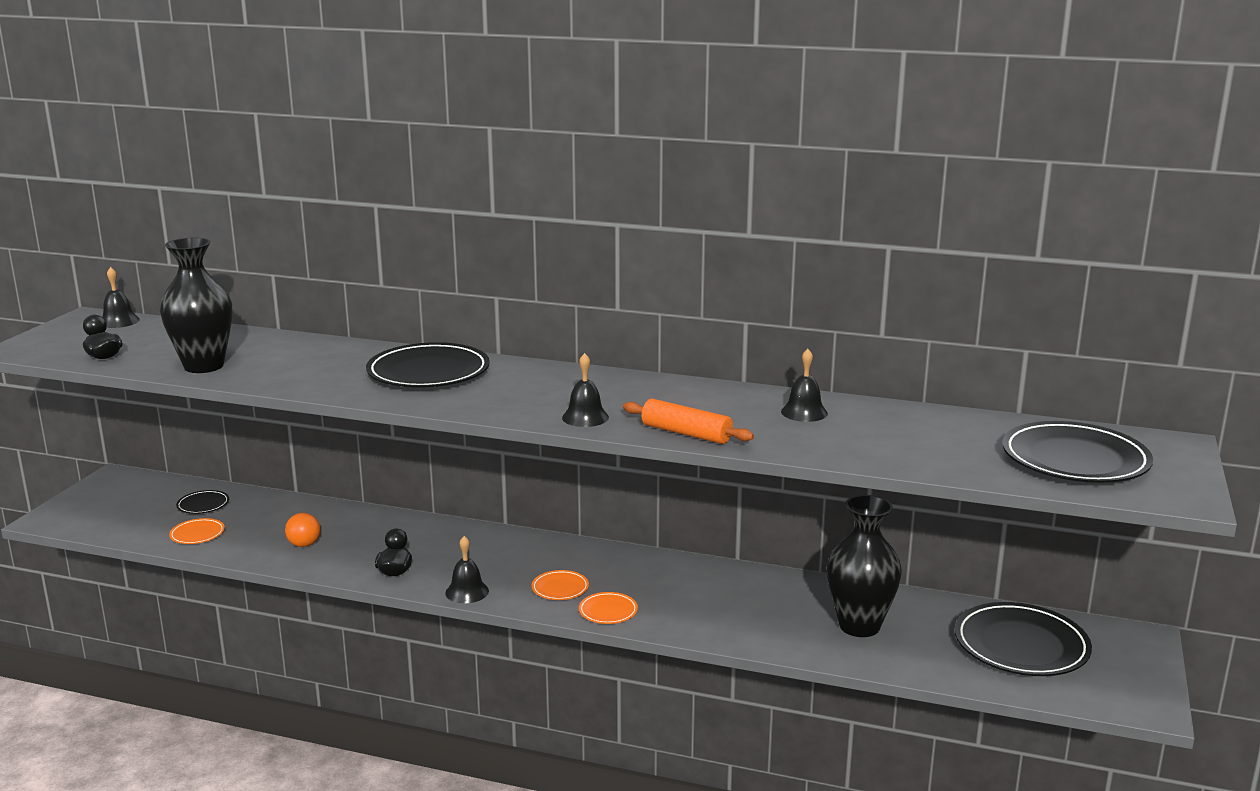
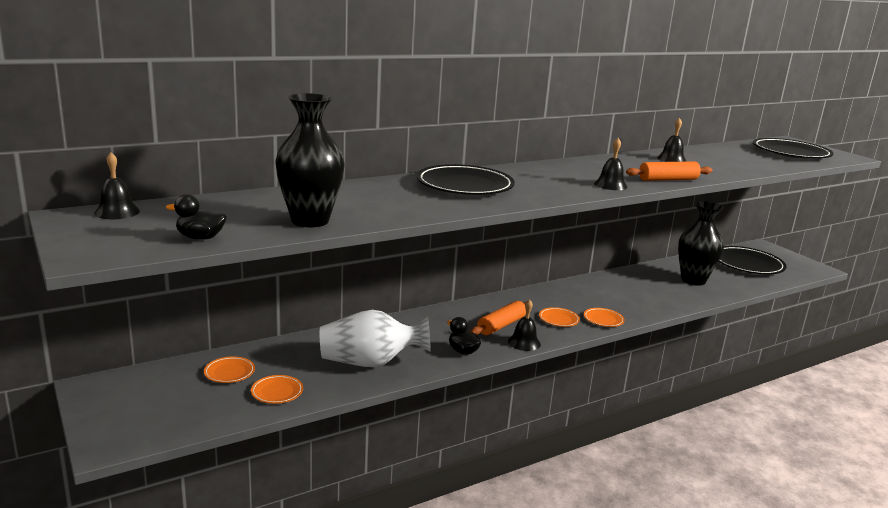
camera: 50 degrees left, 0 degrees up
black plate [176,490,229,514] -> orange plate [204,356,255,383]
orange ball [285,513,320,547] -> white vase [320,310,431,367]
none -> orange rolling pin [470,301,527,335]

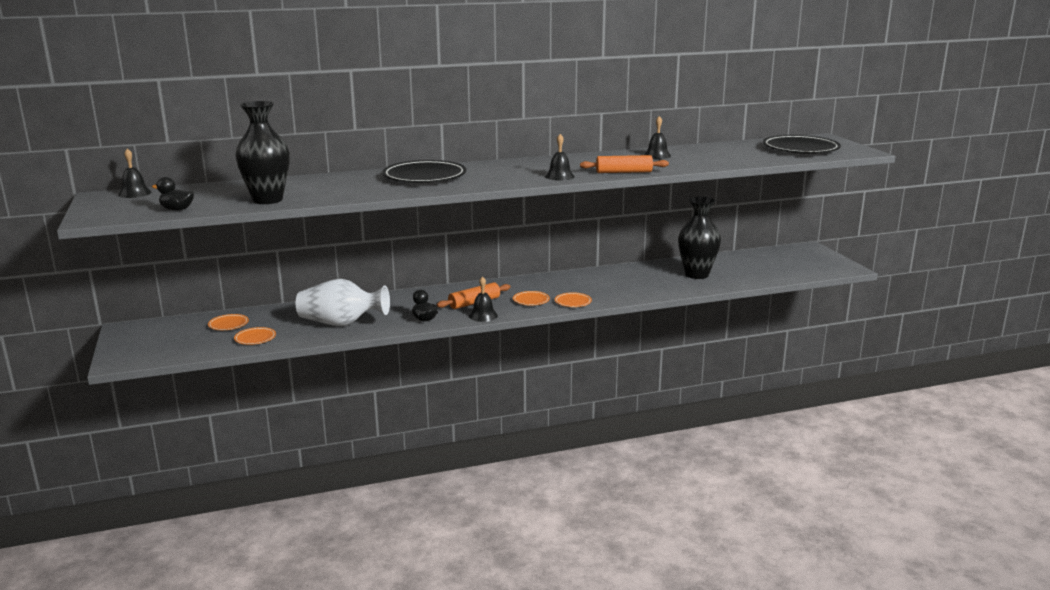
camera: 15 degrees right, 0 degrees up
black plate [718,246,787,274] -> none

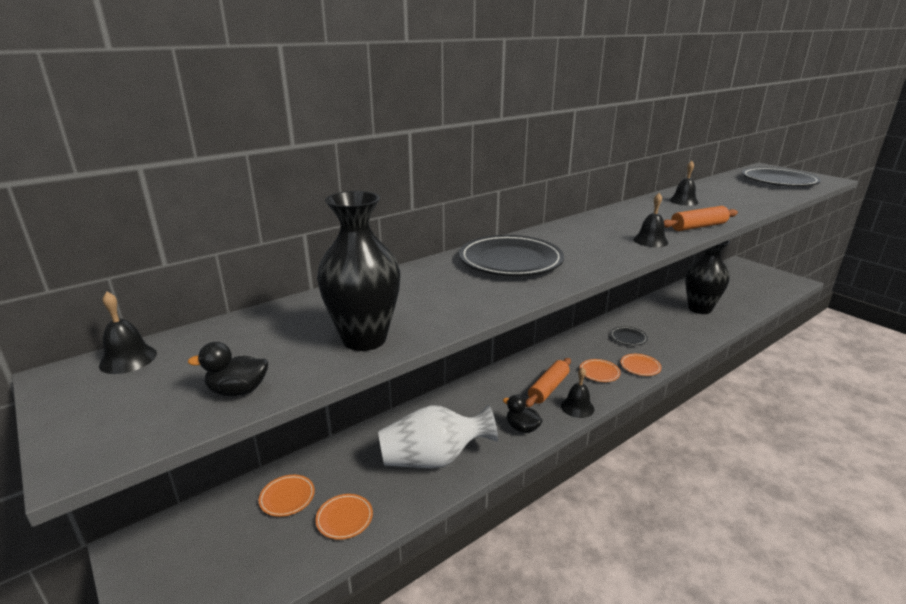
camera: 20 degrees left, 5 degrees up
none -> black plate [610,327,648,345]

